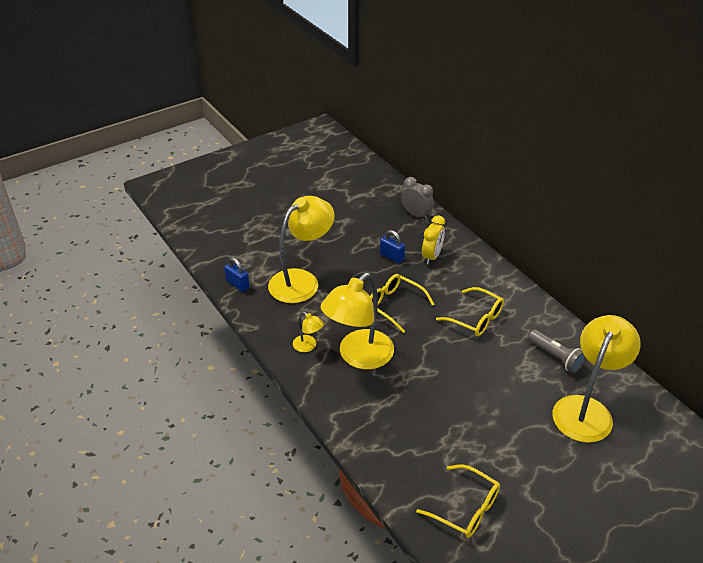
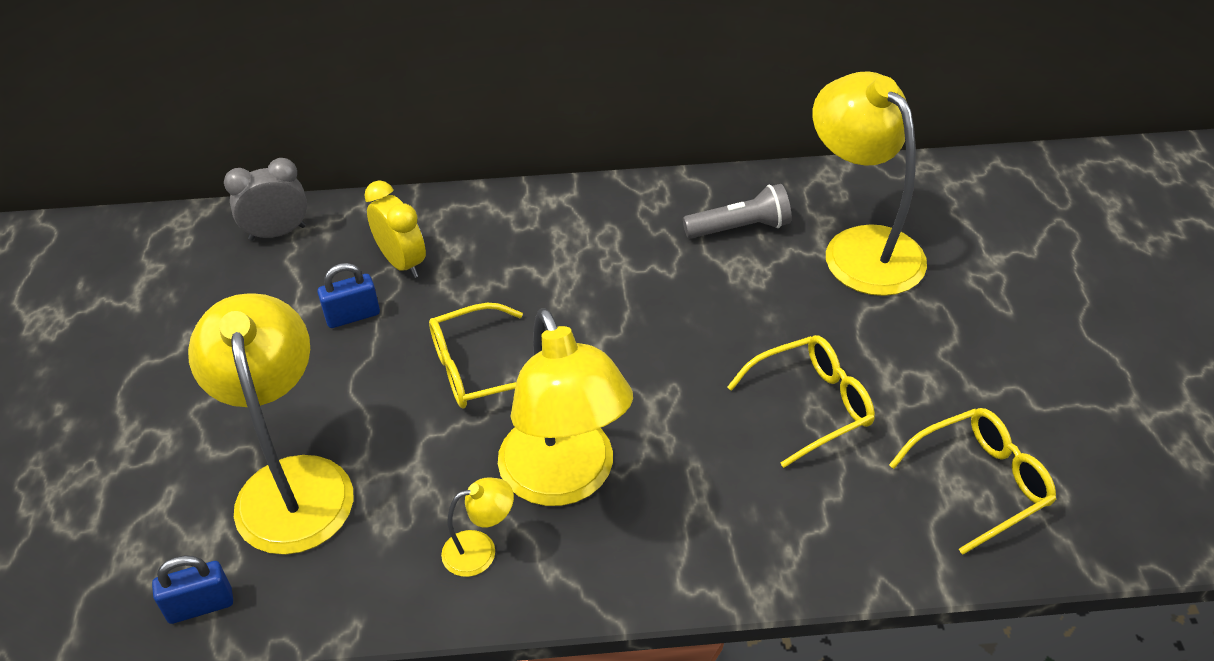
camera: 60 degrees left, 5 degrees up
yellow glasses [436,287,504,336] -> yellow glasses moved to [727,335,875,468]

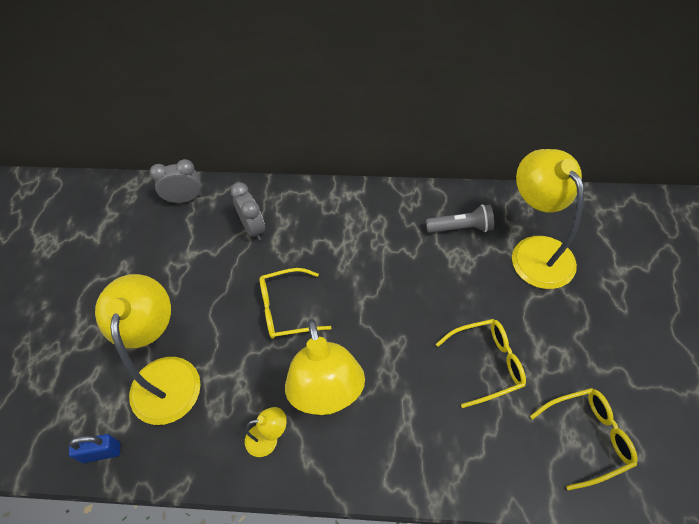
camera: 10 degrees right, 10 degrees up
blue padlock [318,263,380,328] -> none
yellow clock [364,180,426,278] -> grey clock [230,182,265,241]

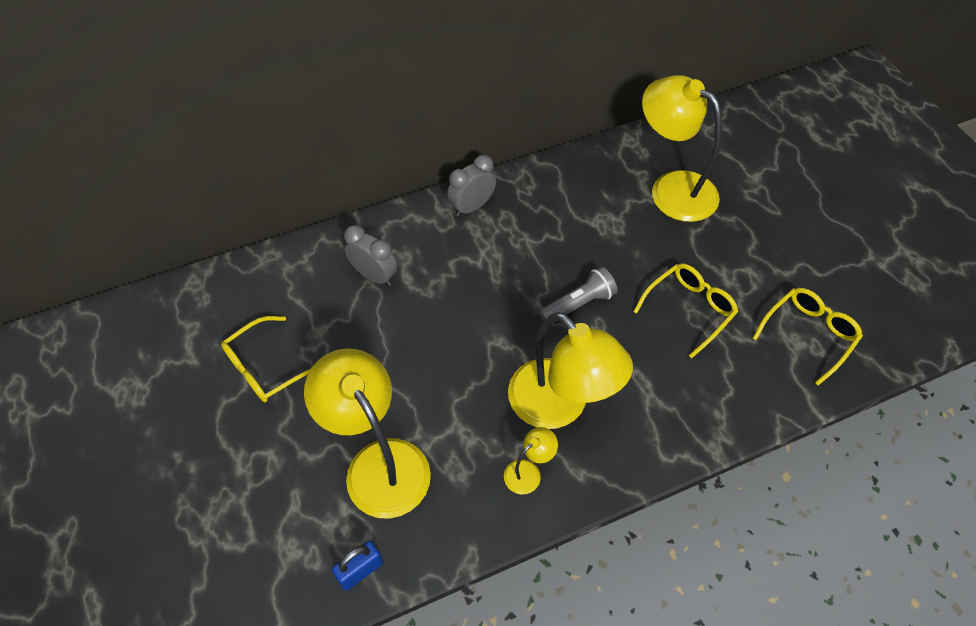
camera: 30 degrees left, 0 degrees up
grey clock [150,159,202,203] -> grey clock moved to [447,155,496,217]
yellow glasses [260,268,331,339] -> yellow glasses moved to [221,316,311,402]
grey flashlight [426,204,494,233] -> grey flashlight moved to [539,266,617,322]

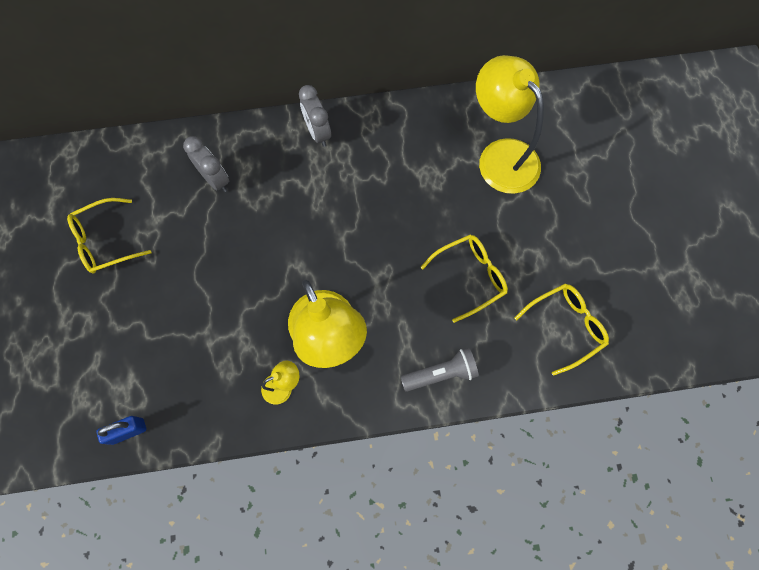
camera: 15 degrees right, 15 degrees up
yellow lamp [304,348,431,519] -> none
grey clock [447,155,496,217] -> grey clock turned 90 degrees counterclockwise [299,85,331,147]
grey flashlight [539,266,617,322] -> grey flashlight moved to [401,348,479,392]

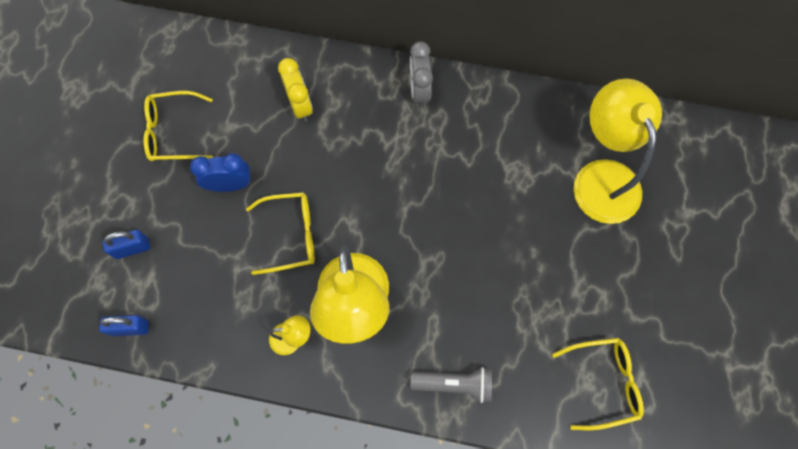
camera: 20 degrees right, 0 degrees up
grey clock [183,136,229,192] -> yellow clock [278,58,313,122]
yellow glasses [420,235,508,323] -> yellow glasses moved to [246,192,315,275]
none -> blue padlock [102,230,150,259]
none -> blue clock [190,153,250,192]

